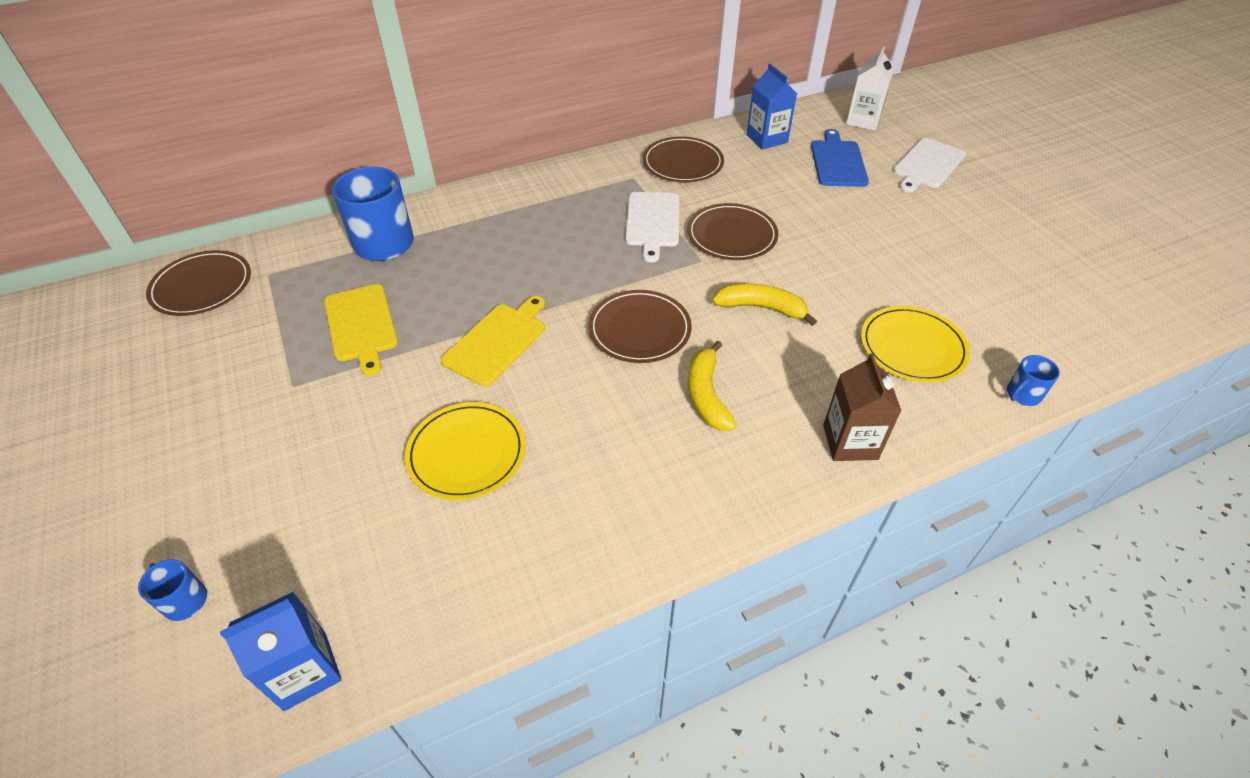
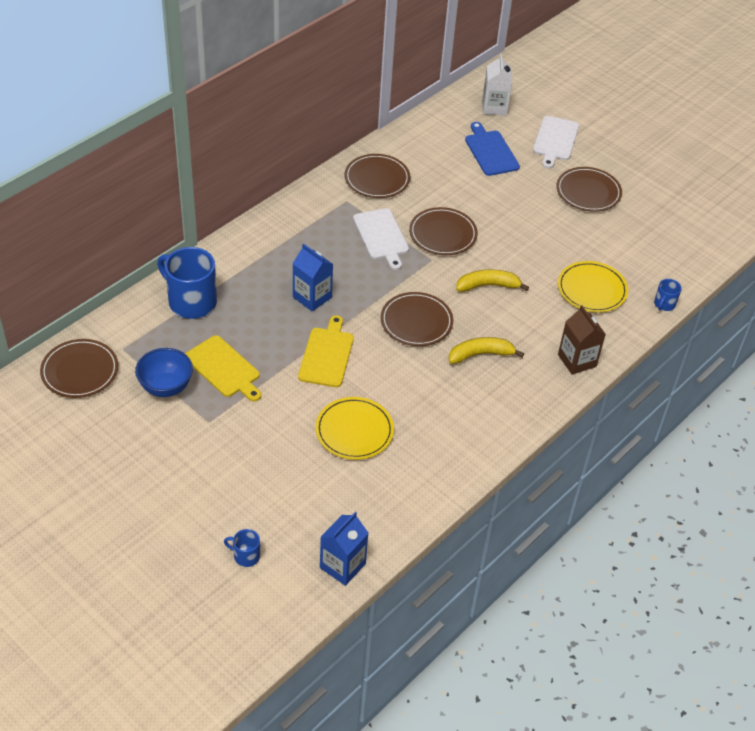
camera: 25 degrees left, 0 degrees up
yellow banana [688,341,737,431] -> yellow banana turned 105 degrees clockwise [449,337,524,364]
blue carton [746,64,797,150] -> blue carton moved to [292,243,333,311]
none -> blue bowl [135,348,193,397]
none -> brown plate [556,167,622,212]

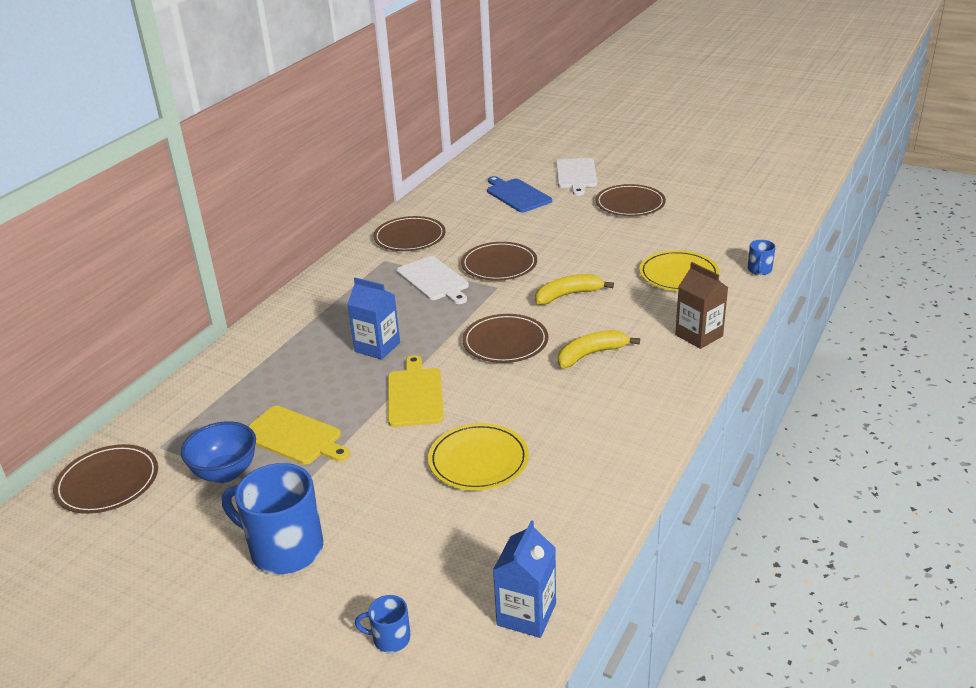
camera: 10 degrees left, 15 degrees down
blue mug [157,247,217,319] -> blue mug moved to [222,463,323,574]
white carton [482,54,512,115] -> none

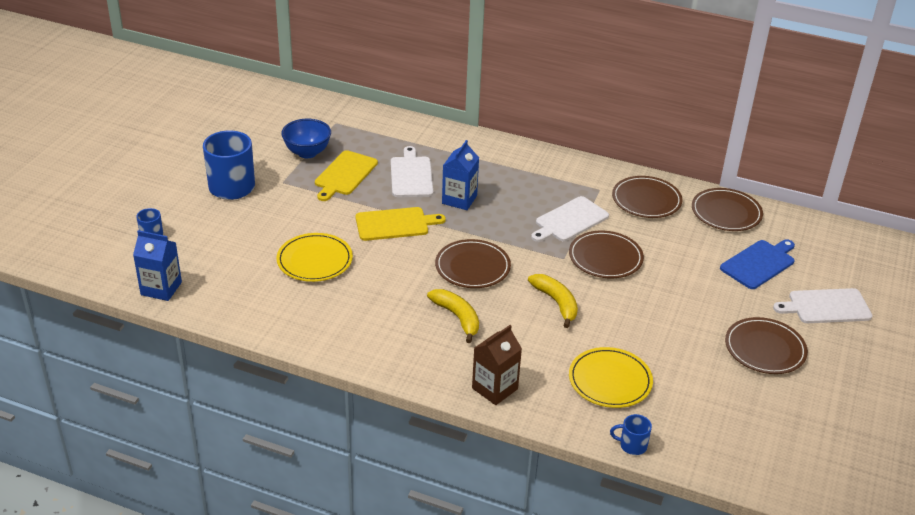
camera: 80 degrees right, 5 degrees up
brown plate [53,444,158,514] -> brown plate moved to [692,188,763,231]
none -> white cutting board [391,146,433,197]

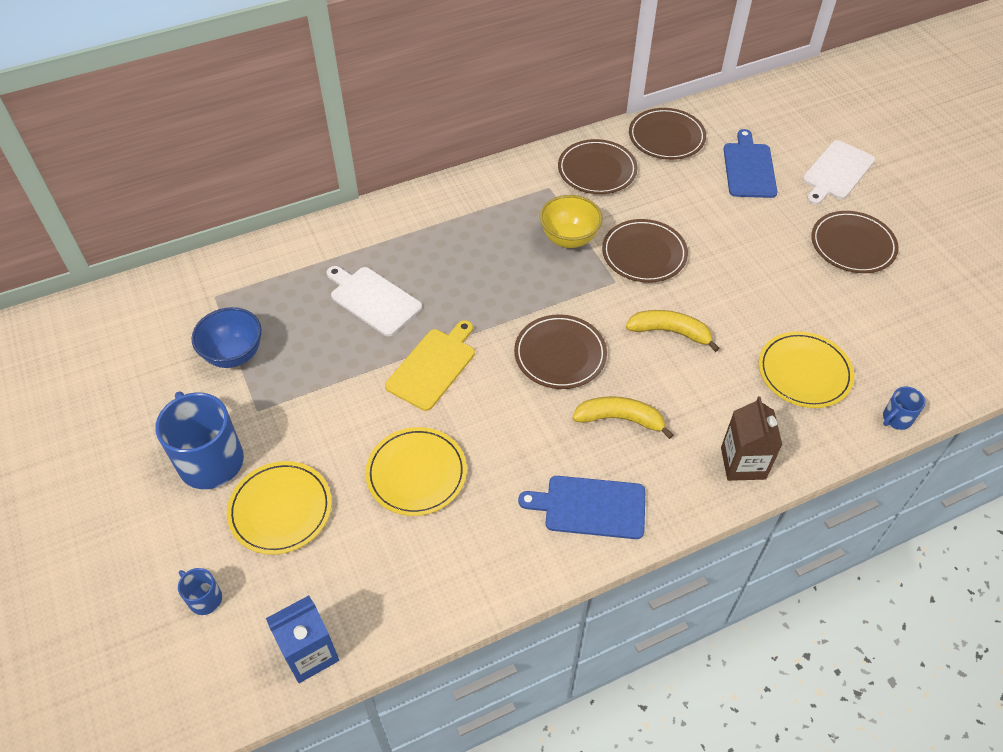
camera: 45 degrees left, 15 degrees up
yellow cutting board [315,150,378,201] -> none
blue carton [442,140,479,210] -> none
white cutting board [531,196,609,242] -> yellow bowl [540,195,603,248]
none -> yellow plate [227,461,332,555]
none -> blue cutting board [518,476,645,539]

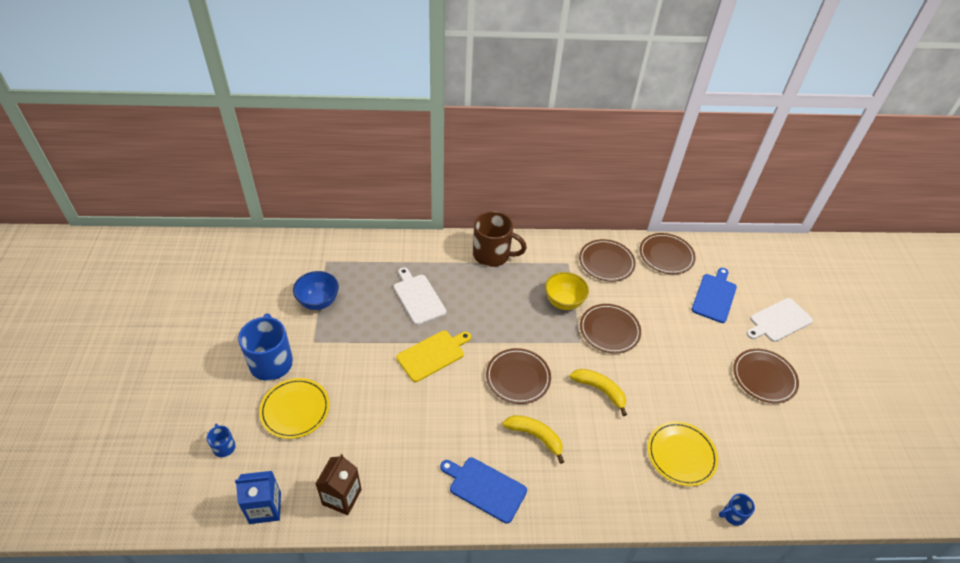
camera: 20 degrees right, 5 degrees down
yellow plate [365,427,467,516] -> none
brown carton [721,397,782,481] -> brown carton moved to [315,454,362,515]
none -> brown mug [473,211,527,267]

